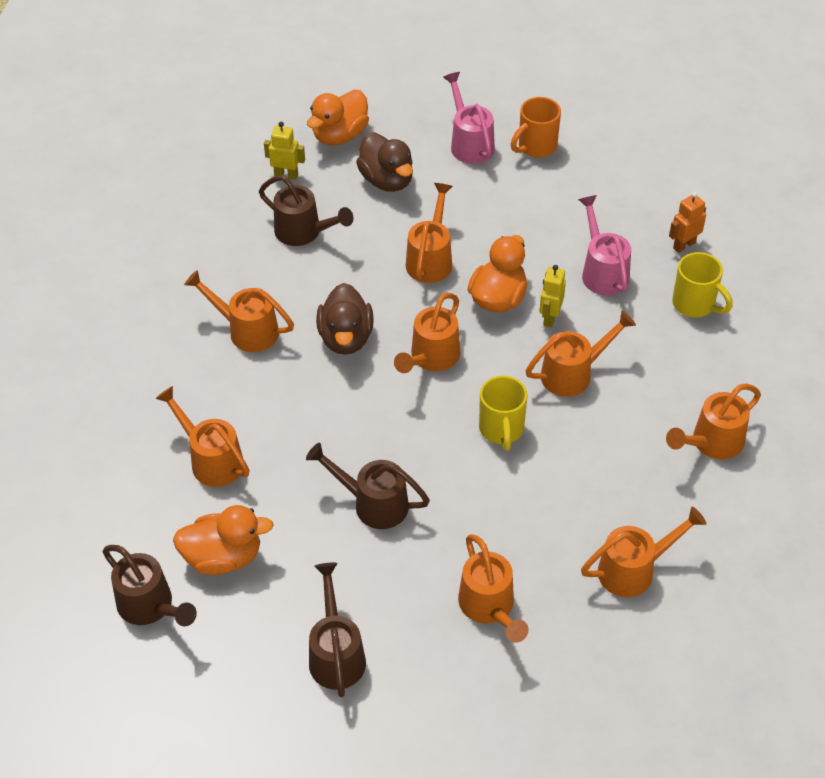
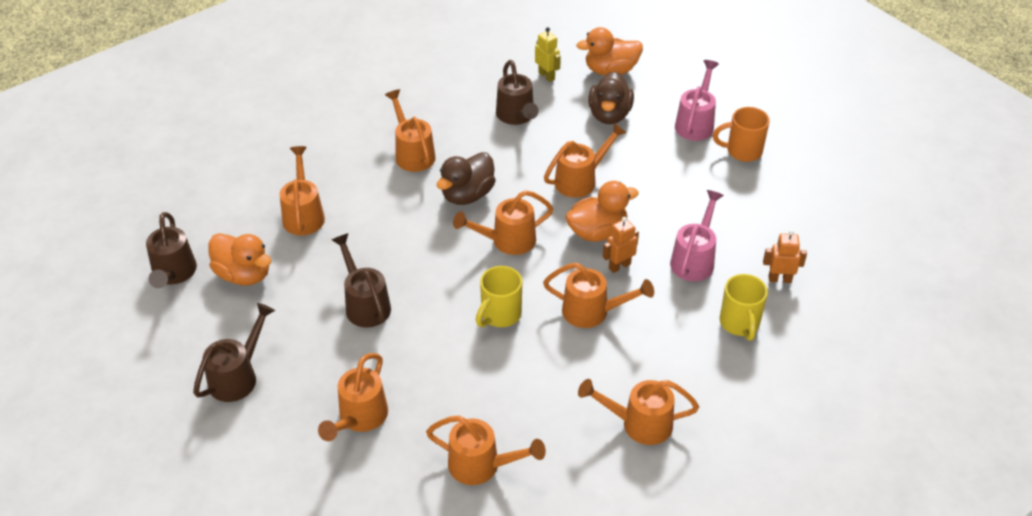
camera: 40 degrees right, 5 degrees down
yellow robot [540,265,566,327] -> orange robot [603,217,639,273]

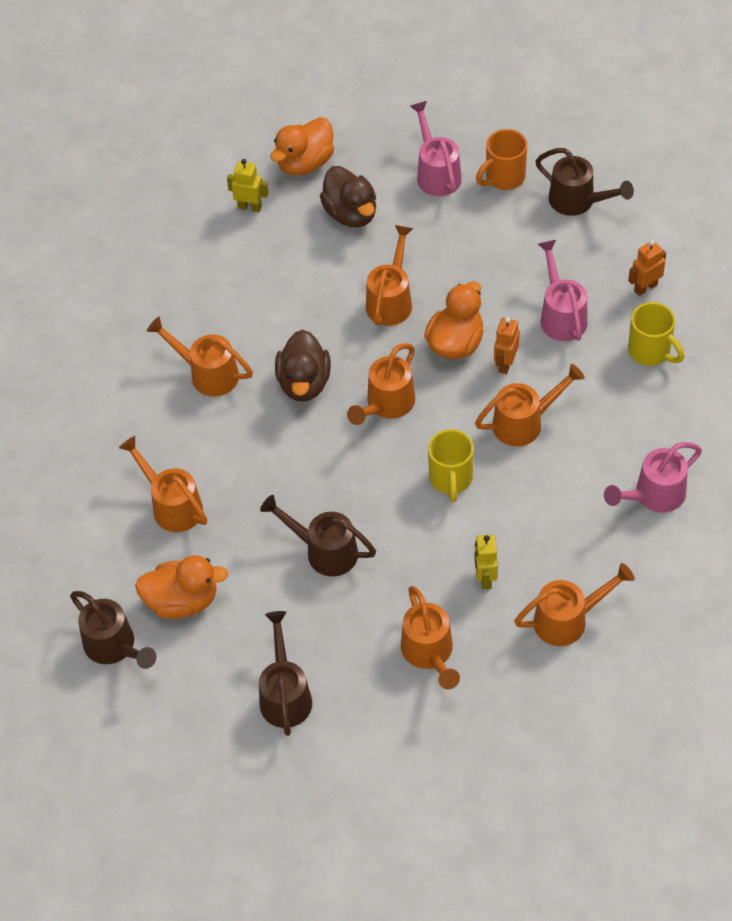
camera: 35 degrees left, 10 degrees up
brown watering can [496,60,539,125] -> brown watering can moved to [535,148,634,216]
orange watering can [578,379,699,445] -> pink watering can [604,442,702,513]
none -> yellow robot [474,535,498,589]

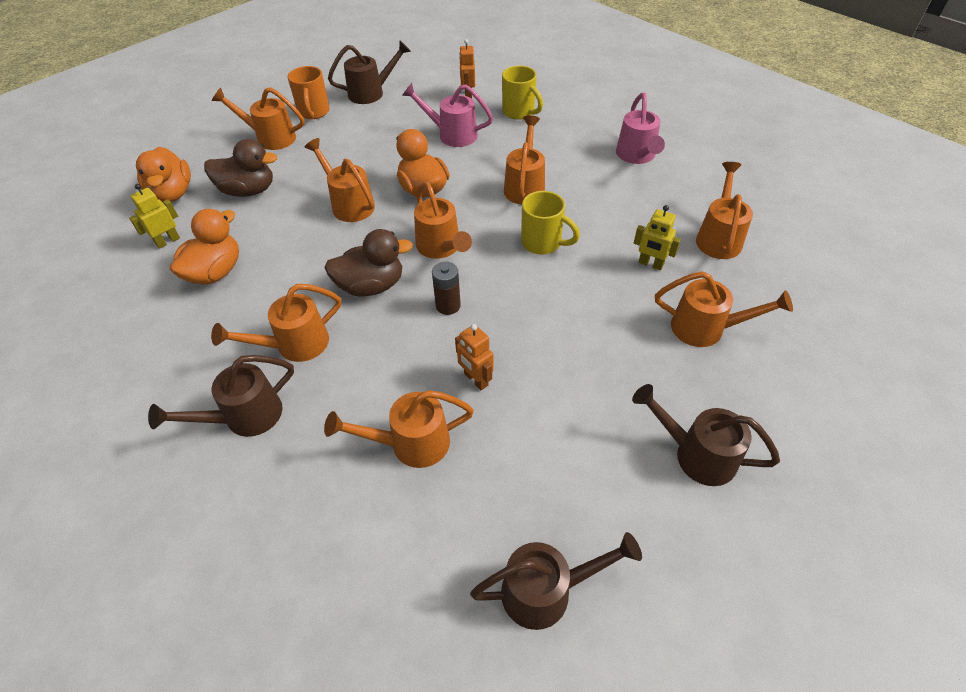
camera: 60 degrees left, 5 degrees down
orange duck [135,555,228,619] -> orange duck moved to [170,209,239,285]
brown watering can [260,495,376,576] -> brown watering can moved to [148,355,294,437]
brown duck [275,330,331,402] -> brown duck turned 45 degrees counterclockwise [324,229,413,297]
pink watering can [410,101,462,196] -> orange watering can [212,87,305,150]
orange robot [494,317,520,374] -> orange robot moved to [455,324,494,390]
yellow mug [628,302,684,366] -> yellow mug turned 60 degrees clockwise [502,66,543,120]
none -> brown battery [432,262,461,315]

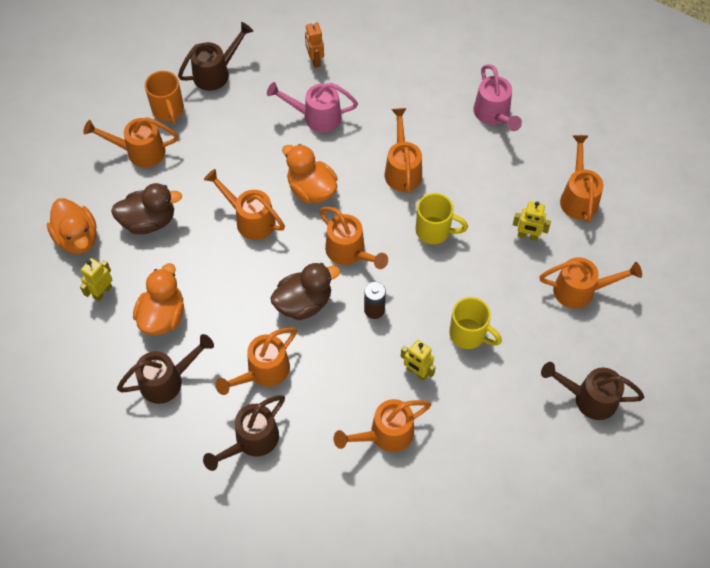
camera: 15 degrees left, 10 degrees up
orange robot [455,324,494,390] -> yellow robot [401,340,436,381]
brown watering can [470,532,642,630] -> brown watering can moved to [117,334,214,404]
yellow mug [502,66,543,120] -> yellow mug moved to [449,297,502,349]

